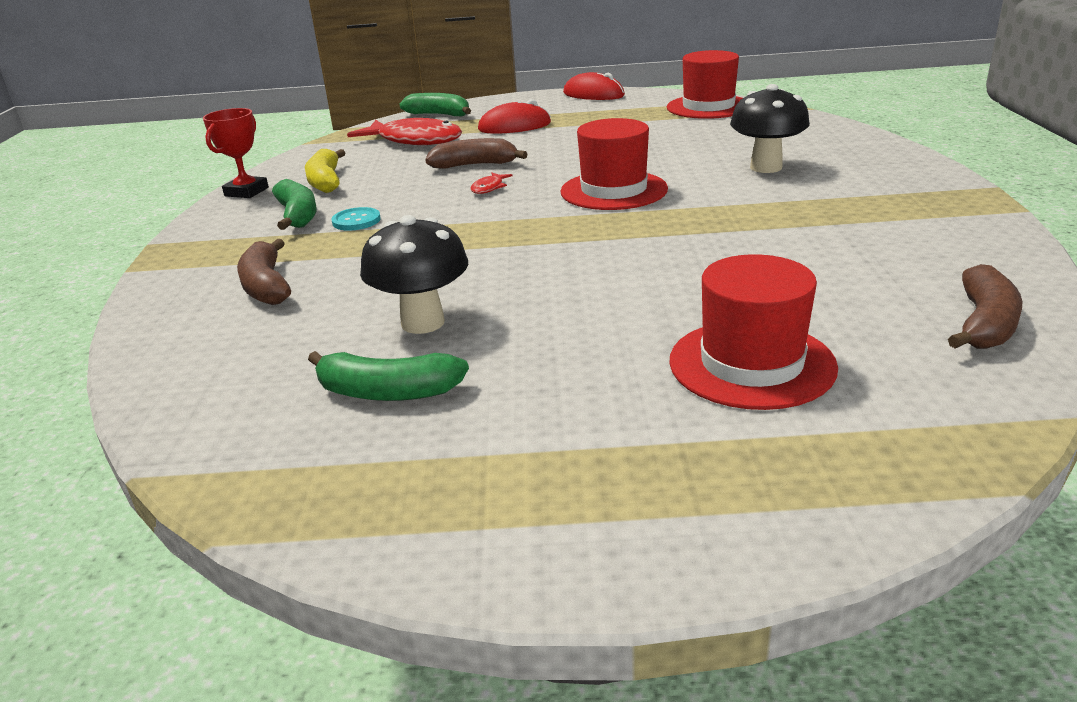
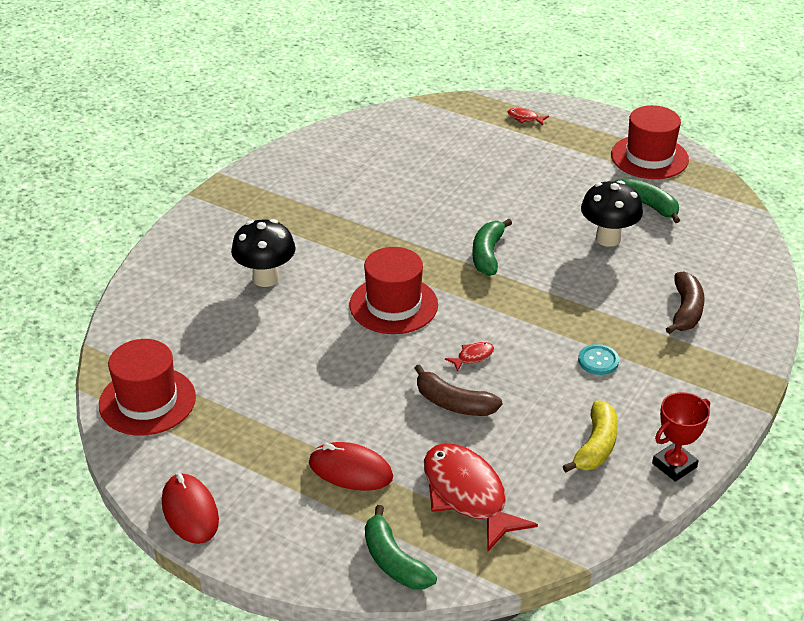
camera: 150 degrees left, 10 degrees up
green banana [272,179,317,230] -> green banana moved to [472,219,512,276]
red hat [669,254,838,410] -> red hat moved to [611,105,689,179]
brown banana [948,264,1022,349] -> none
none -> red fish [507,108,549,125]

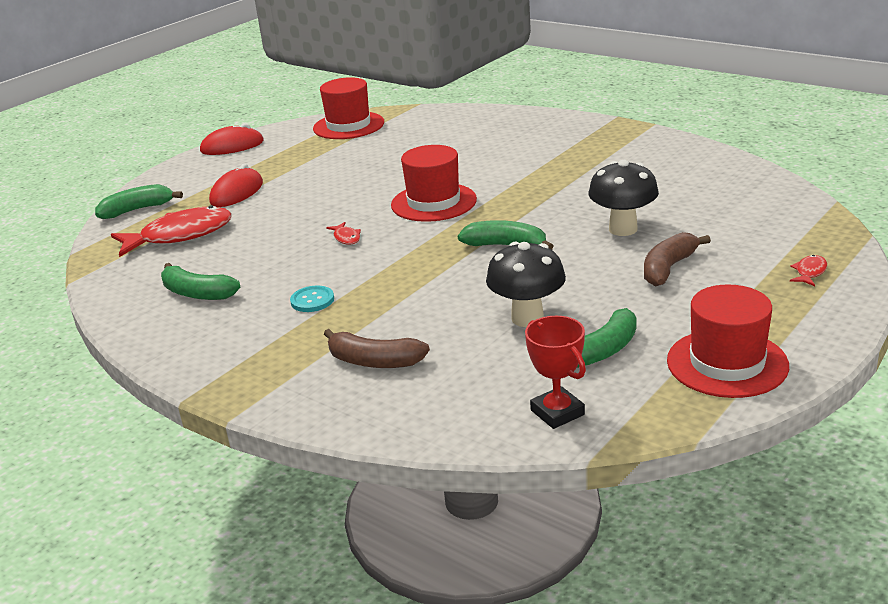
camera: 100 degrees right, 10 degrees down
black mushroom [231,219,296,287] -> black mushroom moved to [588,160,659,236]
brown banana [414,364,502,416] -> brown banana moved to [644,232,711,287]
yellow banana [563,400,618,472] -> green banana [161,263,240,300]
red trophy [652,392,710,482] -> red trophy moved to [525,316,586,429]

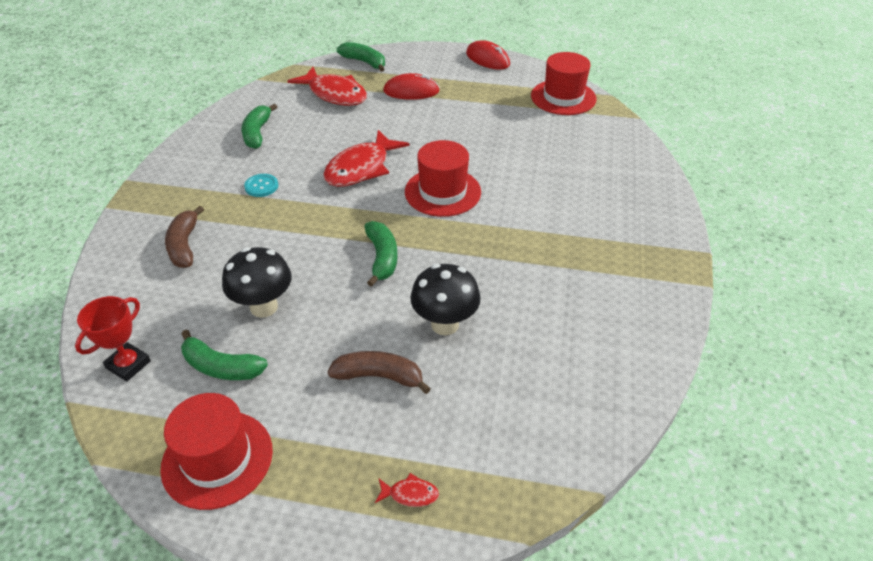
camera: 60 degrees right, 15 degrees up
red fish [326,222,361,245] -> red fish [323,130,410,187], size x2.44

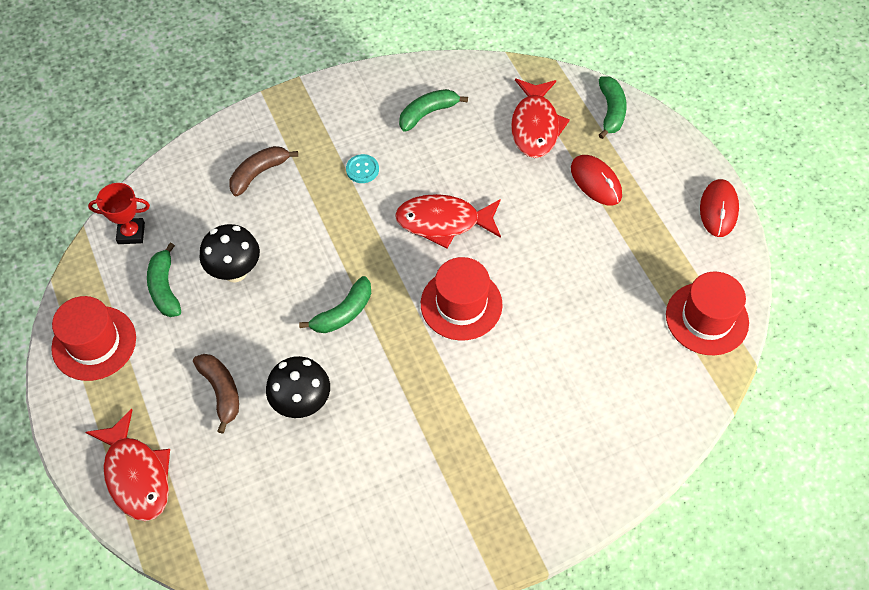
camera: 55 degrees right, 15 degrees up
red fish [375,473,439,507] -> red fish [85,409,170,521], size x2.44

